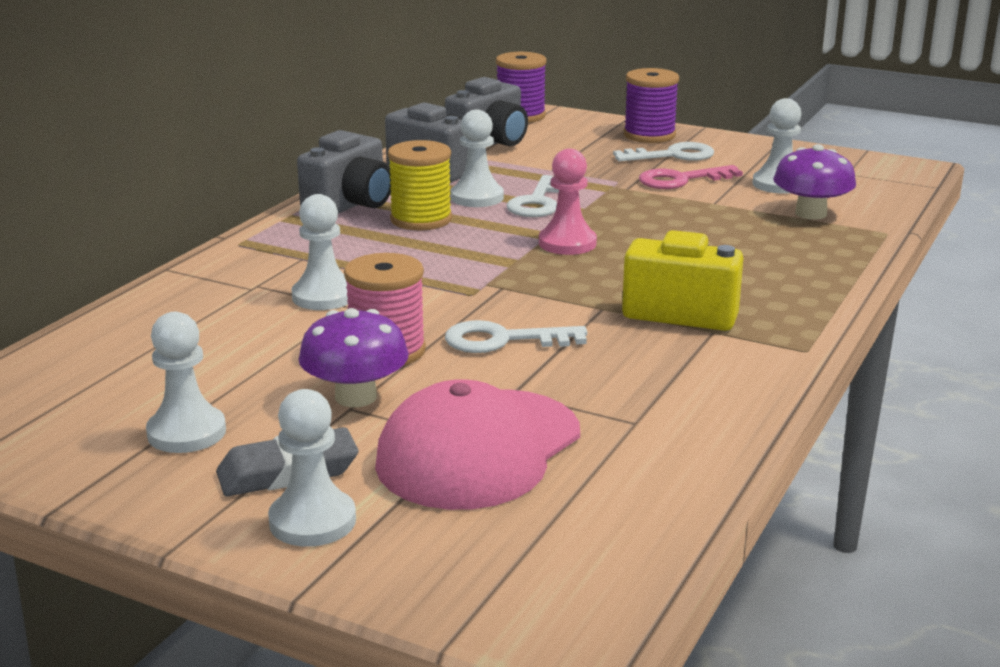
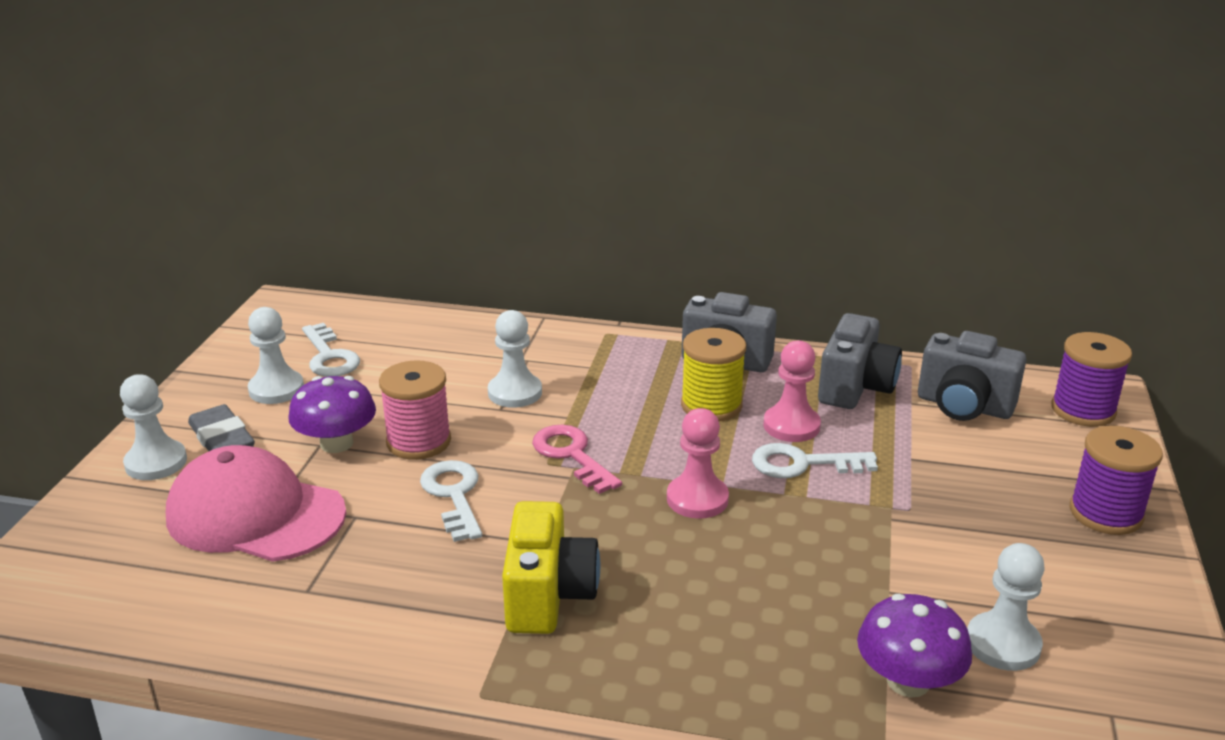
camera: 75 degrees right, 5 degrees up
white pawn [451,109,504,207] -> pink pawn [763,340,821,442]
white key [613,142,714,161] -> white key moved to [302,323,360,377]
pink key [639,165,743,189] -> pink key moved to [532,425,622,494]

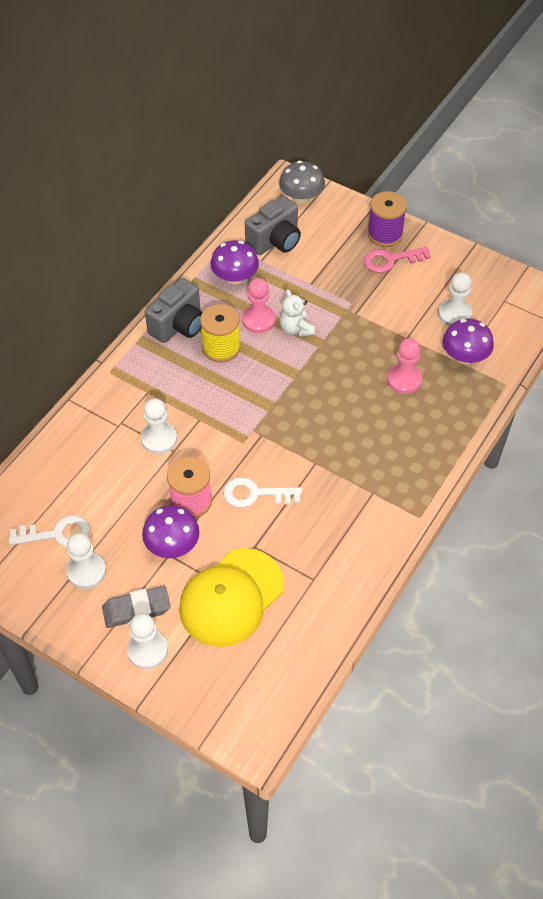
camera: 70 degrees left, 25 degrees up
pink cap [166,445,346,562] -> yellow cap [179,548,284,647]
yellow camera [502,501,600,634] -> none
pink key [532,425,622,494] -> pink key moved to [364,246,431,273]
pink pawn [667,408,729,519] -> pink pawn moved to [387,338,422,394]
white key [752,443,878,478] -> white teddy bear [280,289,315,337]
grey camera [818,313,902,409] -> purple mushroom [211,240,259,285]
purple spool [1051,332,1132,427] -> grey mushroom [279,161,325,204]

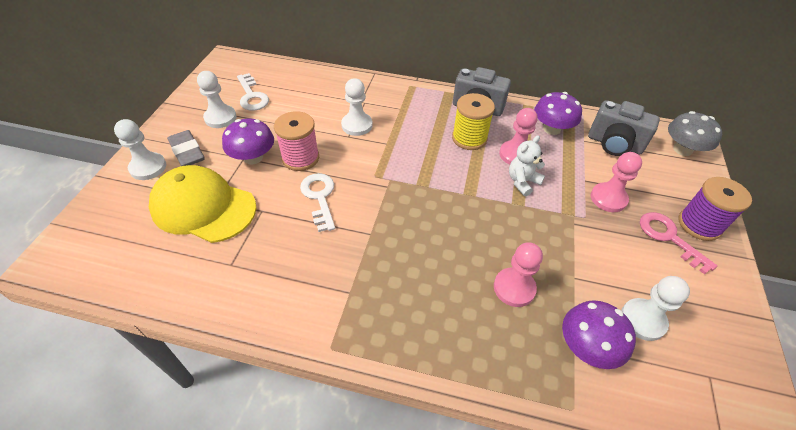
camera: 70 degrees right, 5 degrees down
none -> pink pawn [591,152,642,212]

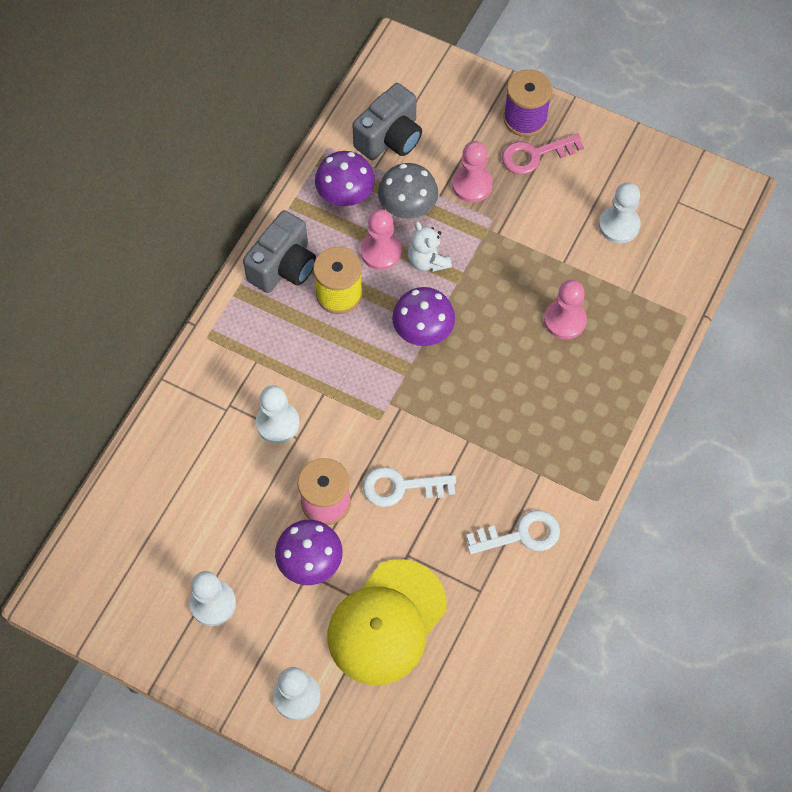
camera: 75 degrees left, 15 degrees up
grey eraser [167,130,205,166] -> none
white key [237,73,269,111] -> white key moved to [466,510,560,554]
purple mushroom [562,300,636,369] -> purple mushroom moved to [392,287,455,346]
grey mushroom [668,111,722,156] -> grey mushroom moved to [378,163,438,219]

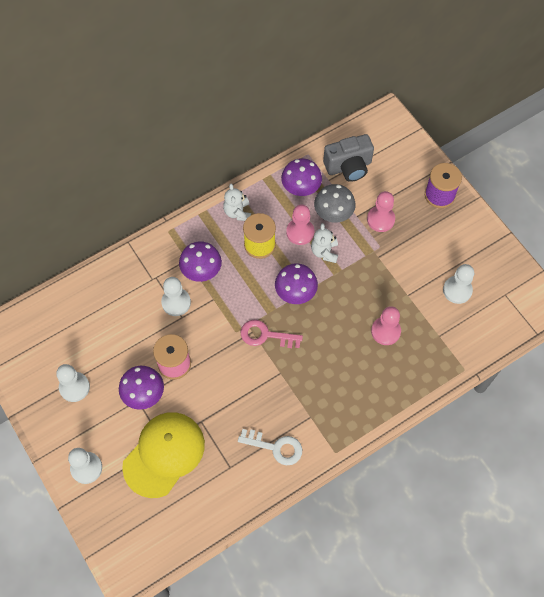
camera: 30 degrees right, 0 degrees up
grey camera [243,210,316,293] -> white teddy bear [223,183,251,221]
yellow cap [328,559,446,685] -> yellow cap turned 150 degrees clockwise [122,412,205,498]
white key [363,467,456,507] -> none
pink key [502,133,584,174] -> pink key moved to [241,320,303,348]
none -> purple mushroom [179,241,222,282]

